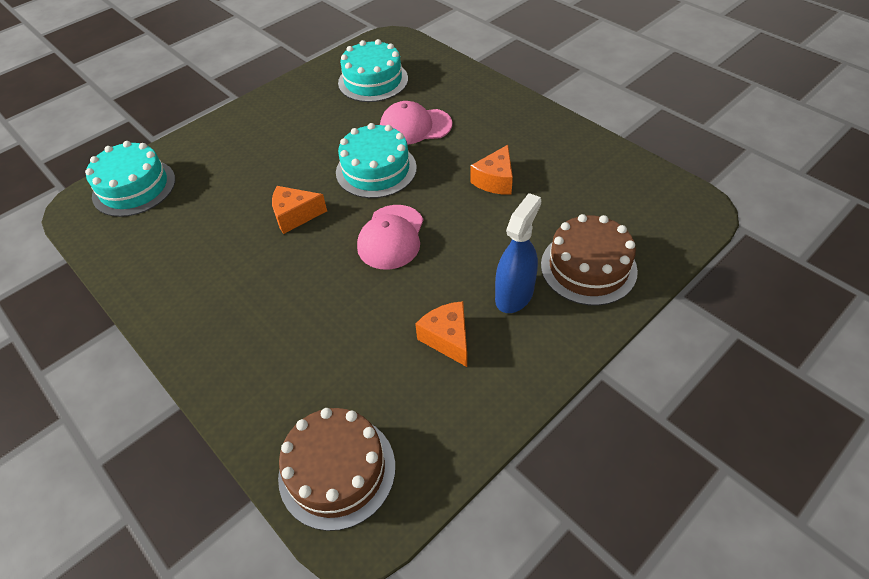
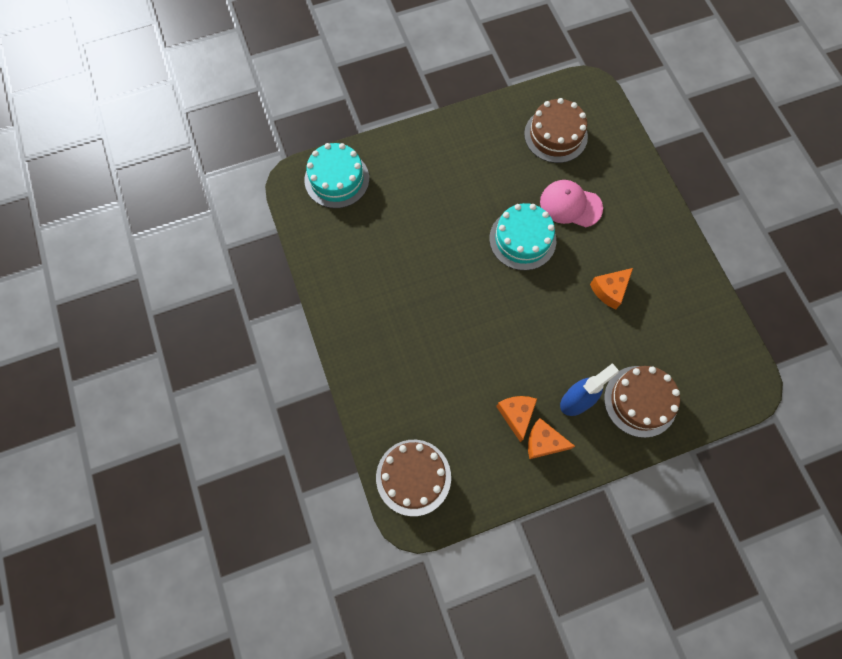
camera: 20 degrees right, 20 degrees up
orange cheese [272,186,327,234] -> orange cheese moved to [528,418,575,459]
turquoise cake [338,39,408,102] -> brown cake [524,98,588,163]
pink cap [357,205,423,270] -> none

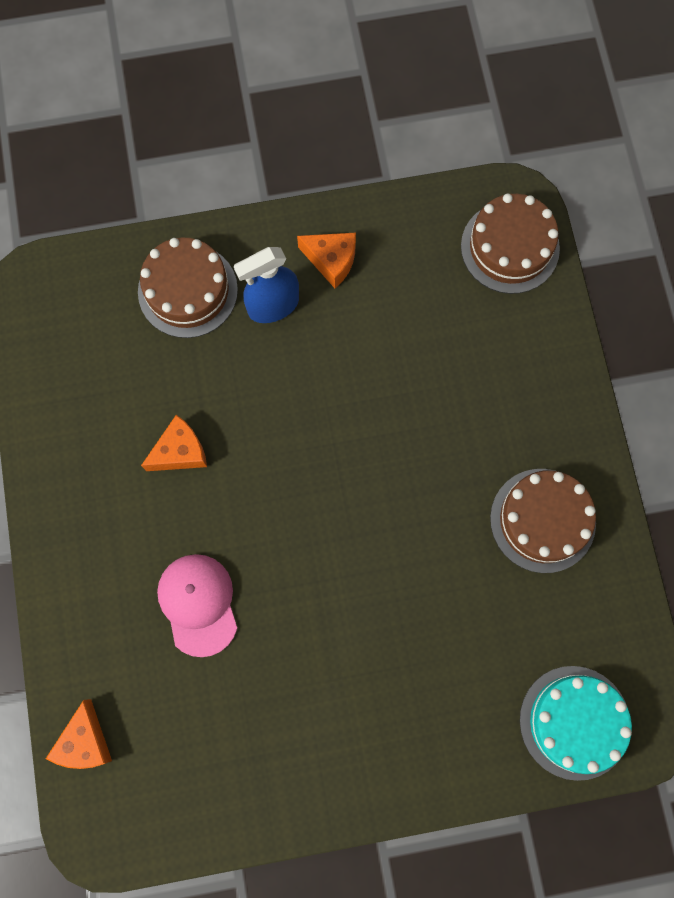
camera: 170 degrees left, 5 degrees up
turquoise cake [489,203,556,270] -> none
orange cheese [496,396,537,443] -> orange cheese moved to [46,699,112,769]
brown cake [524,98,588,163] -> brown cake moved to [490,469,596,573]
pink cap [540,180,603,227] -> pink cap turned 135 degrees counterclockwise [157,554,237,657]

